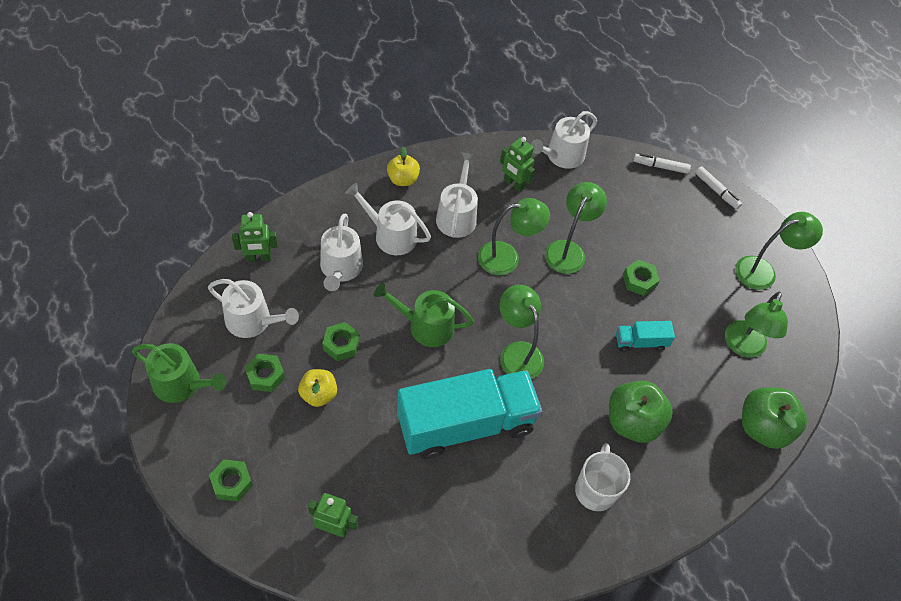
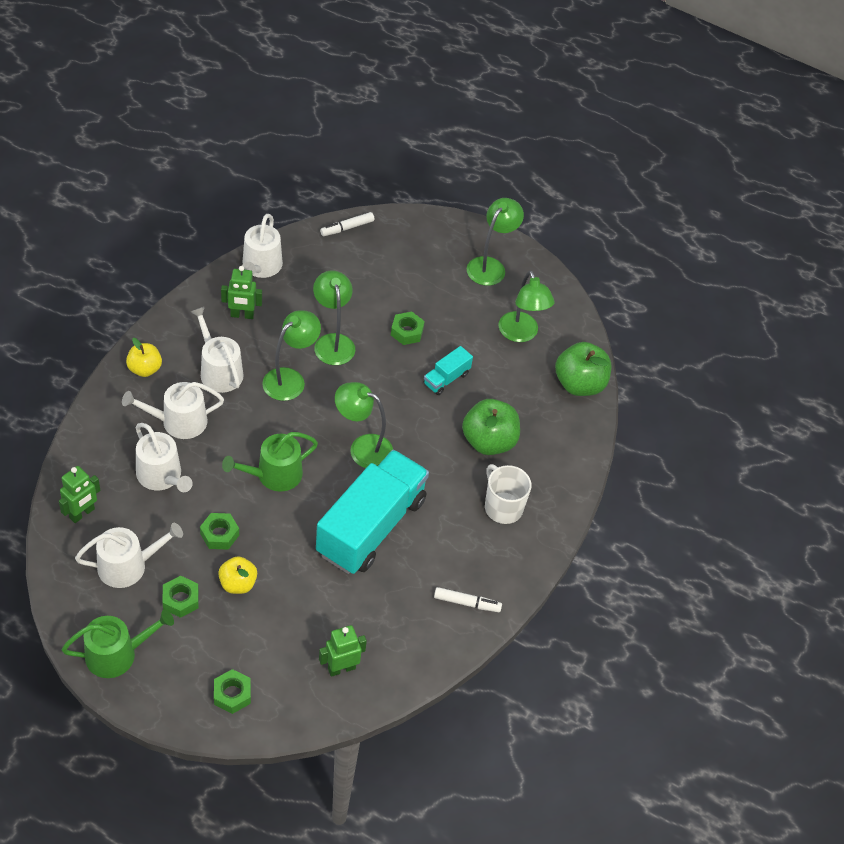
camera: 40 degrees left, 5 degrees down
white marker [695,166,742,209] -> white marker moved to [434,587,502,612]

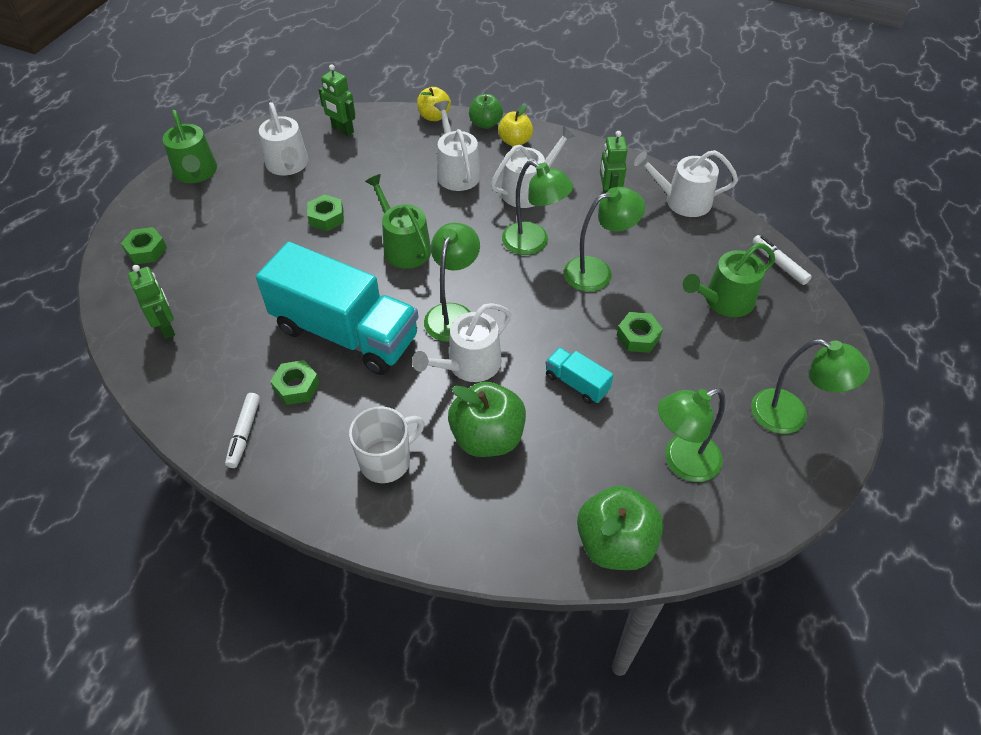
camera: 90 degrees right, 0 degrees up
white watering can [136,423,193,492] -> white watering can moved to [412,303,511,382]
green nut [162,576,199,618] -> green nut moved to [270,360,320,405]
yellow apple [218,556,257,594] -> yellow apple moved to [417,87,451,121]
none -> green apple [469,94,503,129]
none -> green watering can [683,243,775,317]

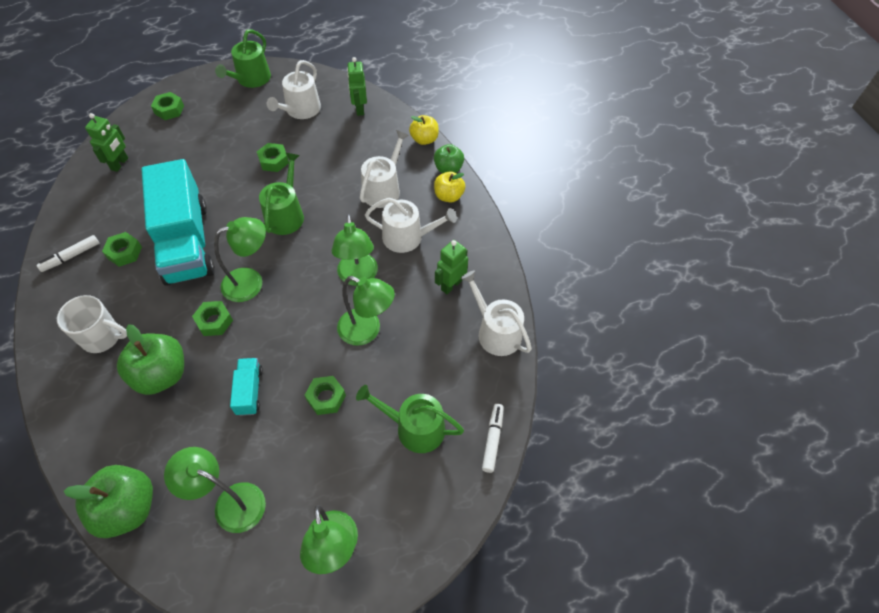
camera: 45 degrees right, 5 degrees up
white watering can [412,303,511,382] -> green nut [192,301,233,336]

